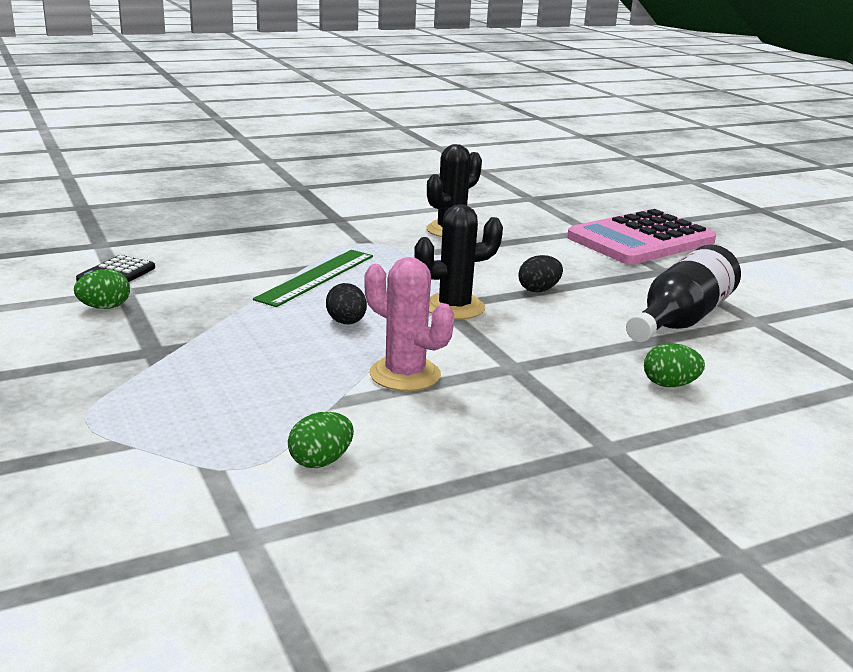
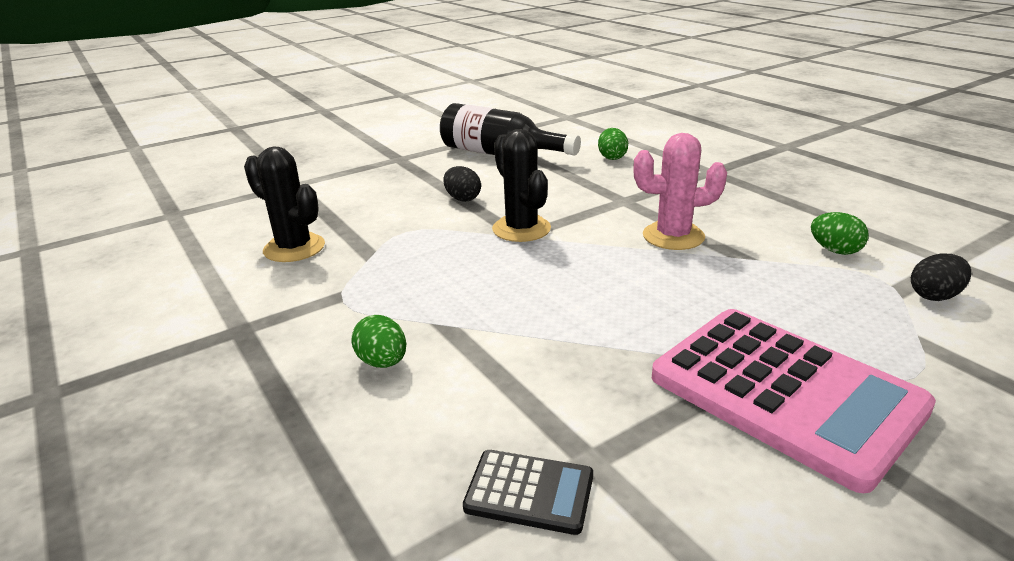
camera: 95 degrees left, 5 degrees up
green egg [74,269,130,309] -> green egg moved to [351,315,406,368]
green ruler [253,250,373,307] -> none
black egg [326,283,367,324] -> black egg moved to [911,254,971,301]
pink cactus [364,257,454,391] -> pink cactus turned 60 degrees clockwise [633,133,727,250]
pink calculator [567,209,716,265] -> pink calculator moved to [652,309,936,493]

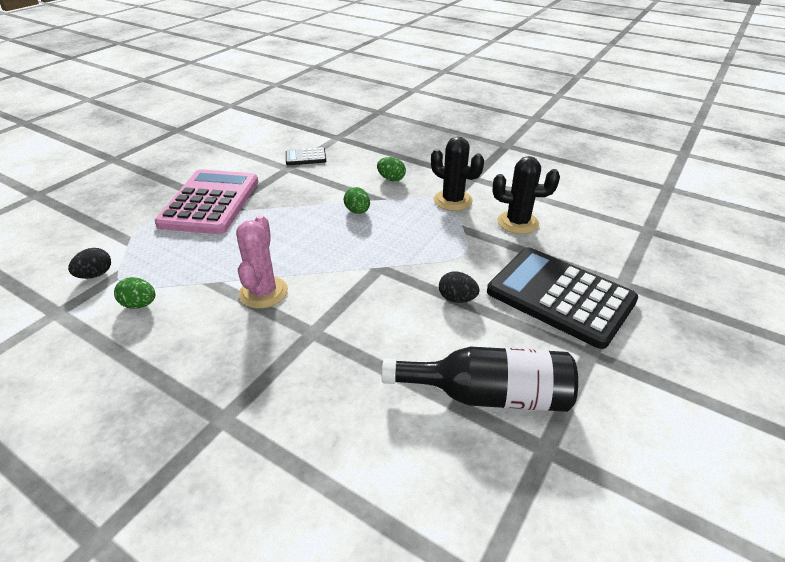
camera: 155 degrees right, 10 degrees up
black cactus [492,129,551,242] -> black cactus moved to [431,136,484,211]
green egg [598,128,628,160] -> green egg moved to [344,187,370,214]
pink cactus [633,133,727,250] -> pink cactus turned 60 degrees counterclockwise [236,215,288,309]
pink calculator [652,309,936,493] -> pink calculator turned 75 degrees clockwise [154,169,258,234]
none -> black calculator [487,248,638,349]

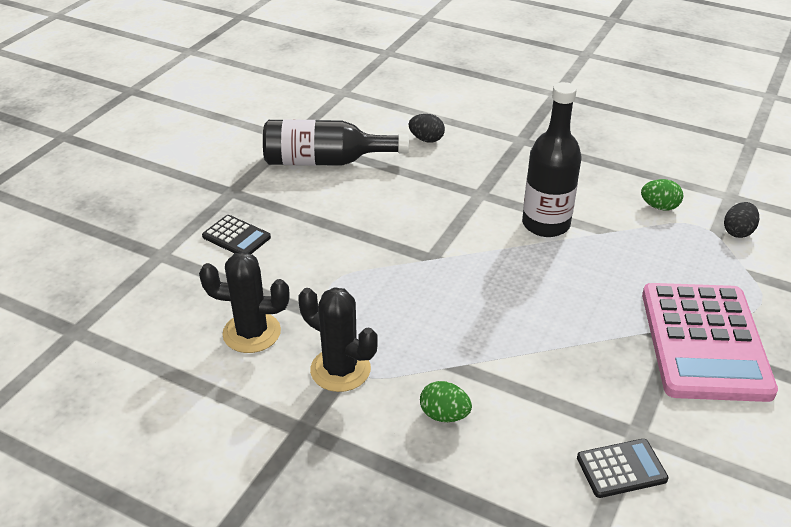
camera: 175 degrees right, 0 degrees up
pink cactus [236,215,288,309] -> black bottle [522,82,581,237]
green egg [344,187,370,214] -> none
black egg [439,271,480,303] -> black egg moved to [409,114,445,143]
black calculator [487,248,638,349] -> black calculator [202,215,271,254], size x0.45

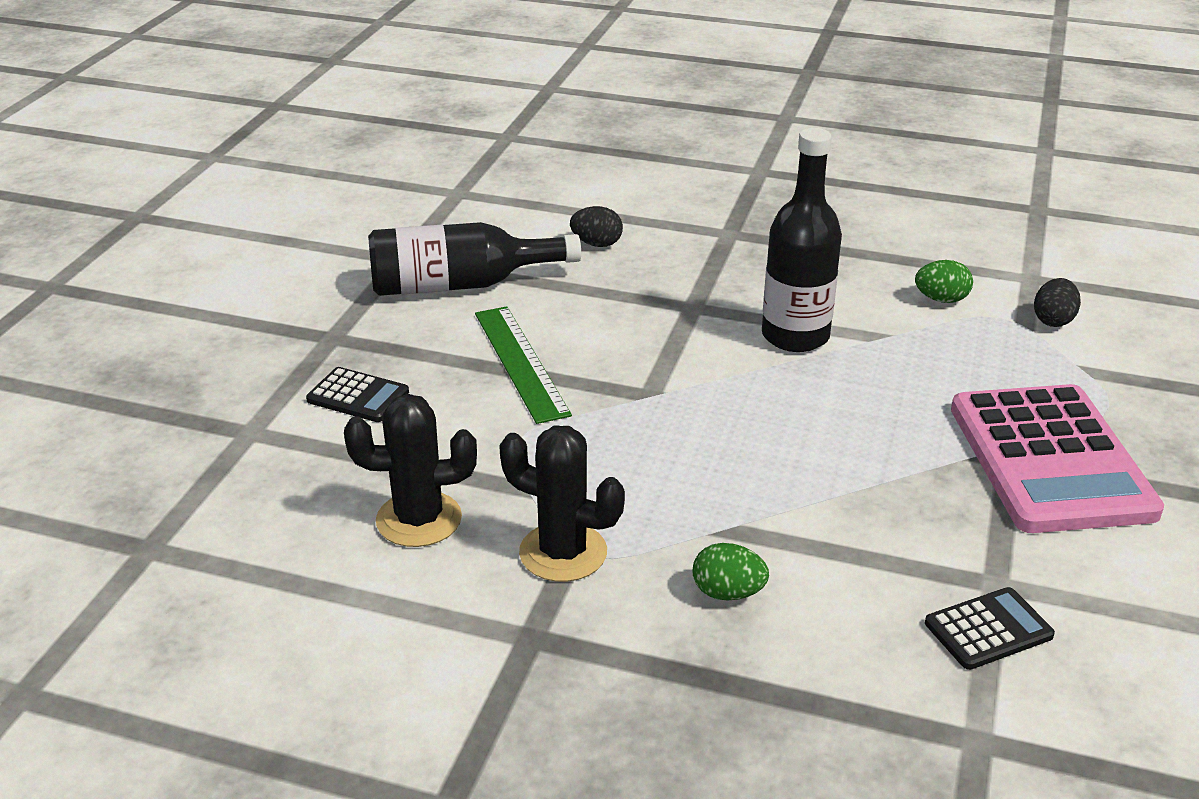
camera: 10 degrees left, 5 degrees down
none -> green ruler [475,306,572,424]

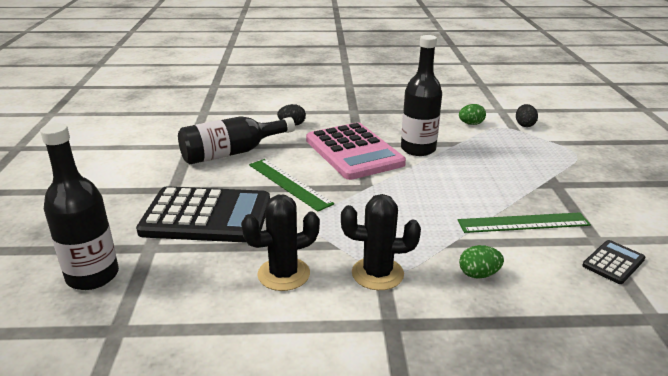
camera: 20 degrees left, 5 degrees down
black calculator [306,367,409,422] -> black calculator [136,186,270,243], size x2.24
pink calculator [951,384,1164,533] -> pink calculator moved to [306,122,406,180]
none -> black bottle [40,123,119,290]
none -> green ruler [458,212,591,233]

